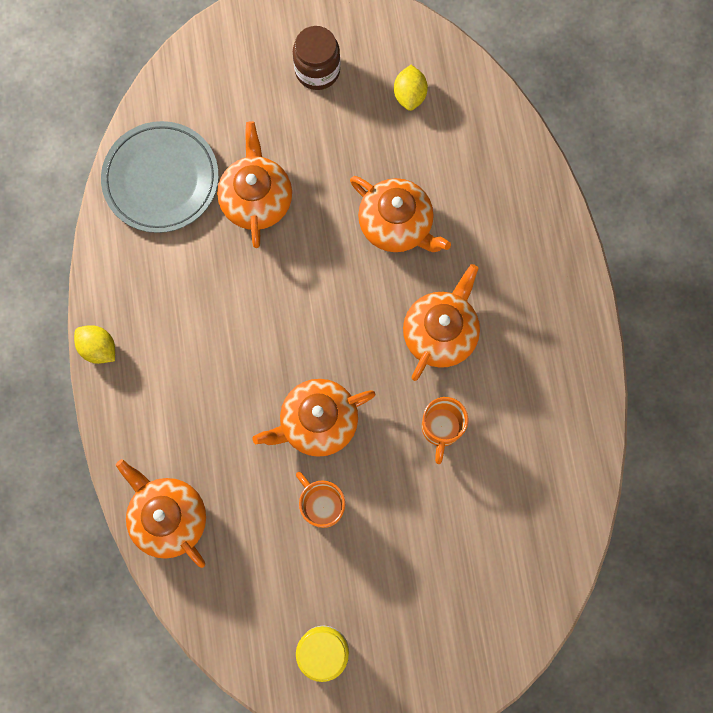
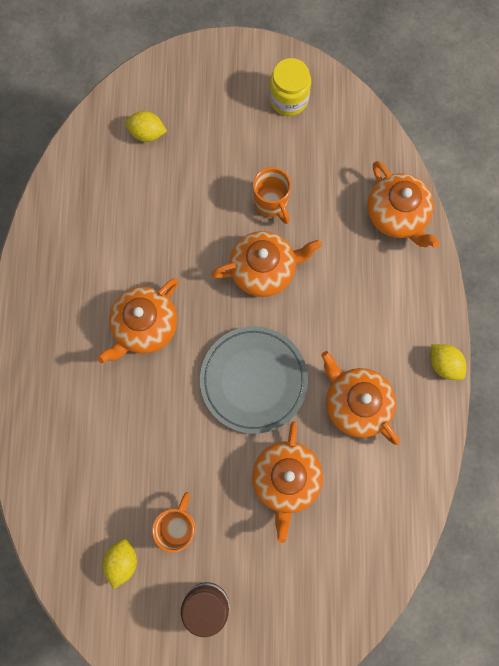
camera: 170 degrees left, 0 degrees up
grey plate [101,121,219,233] -> grey plate moved to [200,326,308,434]
orange teapot [350,176,451,252] -> orange teapot moved to [321,351,400,445]
orange mug [422,397,468,464] -> orange mug moved to [152,492,196,552]
none -> yellow lemon [125,111,167,142]

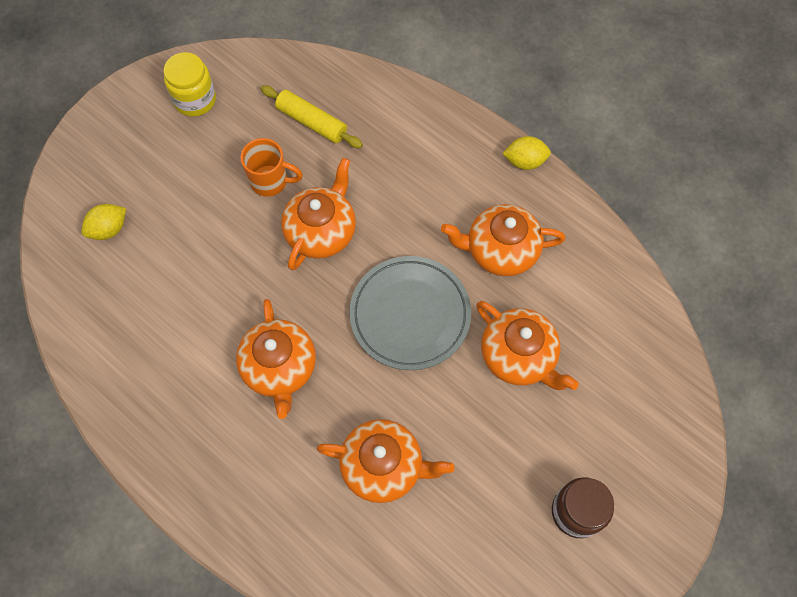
camera: 50 degrees left, 10 degrees down
yellow lemon [103,539,137,589] -> none
orange mug [152,492,196,552] -> none
orange teapot [367,161,439,248] -> orange teapot moved to [317,419,455,503]
none -> yellow rolling pin [261,85,363,148]

